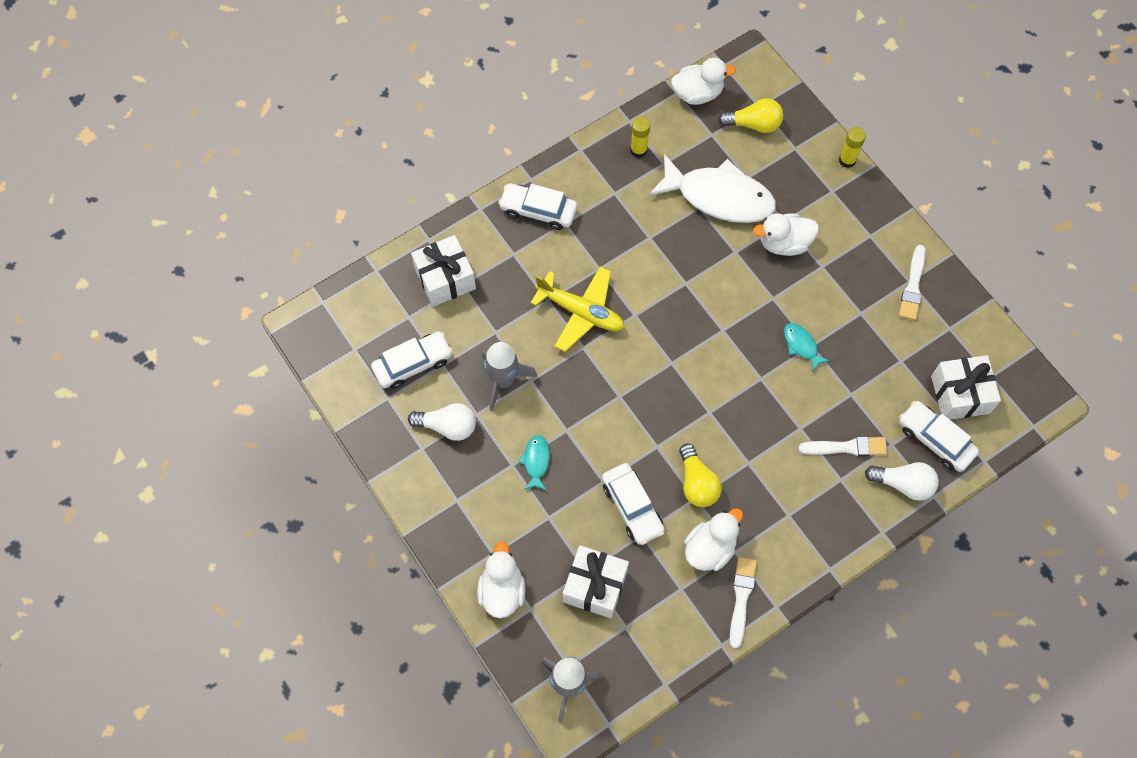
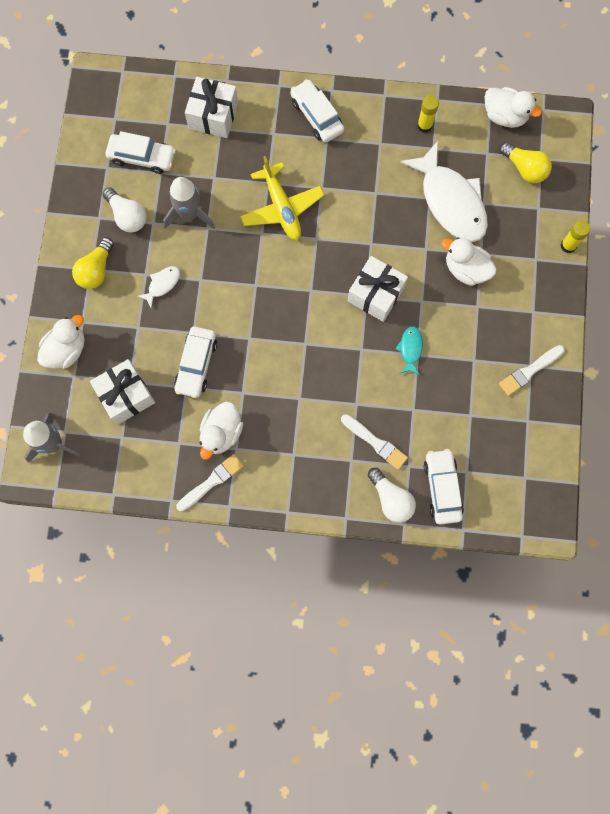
camera: 40 degrees right, 10 degrees up
turquoise fish [518,435,550,491] -> white fish [138,266,180,308]
yellow light bulb [679,444,722,507] -> yellow light bulb moved to [72,237,114,289]
white duck [684,508,743,571] -> white duck turned 120 degrees clockwise [200,402,243,460]
white gift [931,355,1001,420] -> white gift moved to [348,256,408,322]

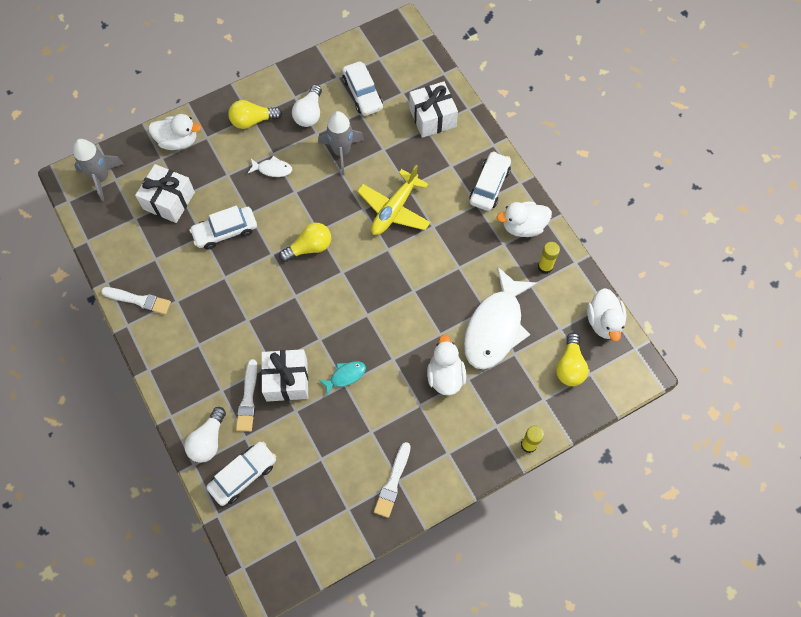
camera: 55 degrees right, 10 degrees down
white duck [200,402,243,460] -> white duck moved to [497,202,552,237]
white gift [348,256,408,322] -> white gift moved to [261,349,308,402]
white brush [499,345,565,396] -> white brush turned 90 degrees counterclockwise [374,442,411,518]
none -> yellow light bulb [279,223,331,262]

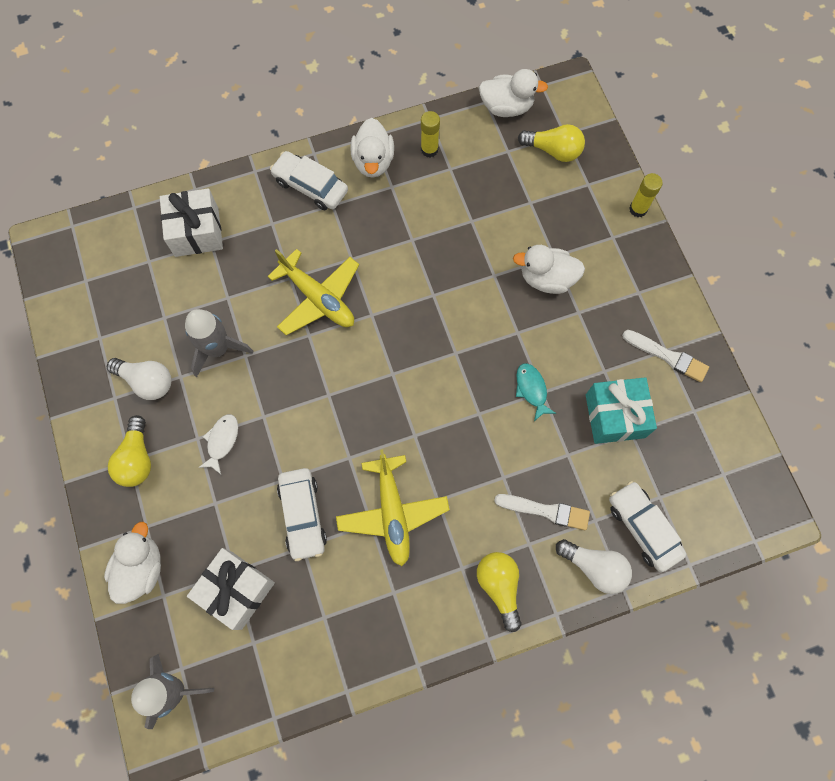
camera: 80 degrees left, 5 degrees up
white brush [101,287,171,315] -> none
white gift [261,349,308,402] -> none
yellow light bulb [279,223,331,262] -> yellow light bulb moved to [477,552,521,632]
white car [342,61,383,116] -> none
white fish [464,267,537,369] -> none
none -> yellow plane [336,449,449,566]
none -> turquoise gift [586,377,657,444]

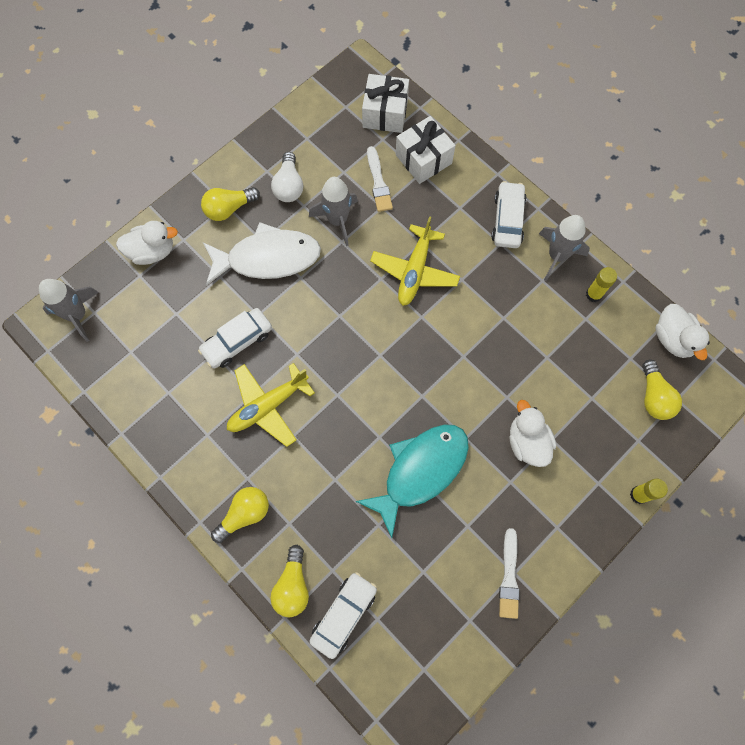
camera: 65 degrees right, 0 degrees up
white gift [187,548,275,630] -> white gift moved to [362,74,409,133]
white fish [198,414,238,474] -> white fish [203,222,321,286], size x2.34
white duck [350,118,394,178] -> grey rocket [539,215,590,281]
white brush [494,494,590,530] -> white brush moved to [367,146,393,212]
turquoise fish [516,363,556,421] -> turquoise fish [355,424,469,538], size x2.34
white light bulb [556,539,632,594] -> yellow light bulb [270,545,309,617]
turquoise gift [586,377,657,444] -> none

